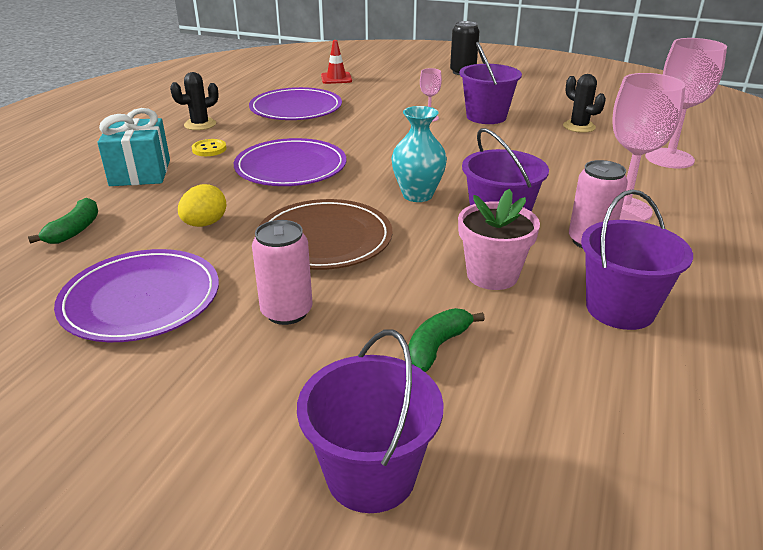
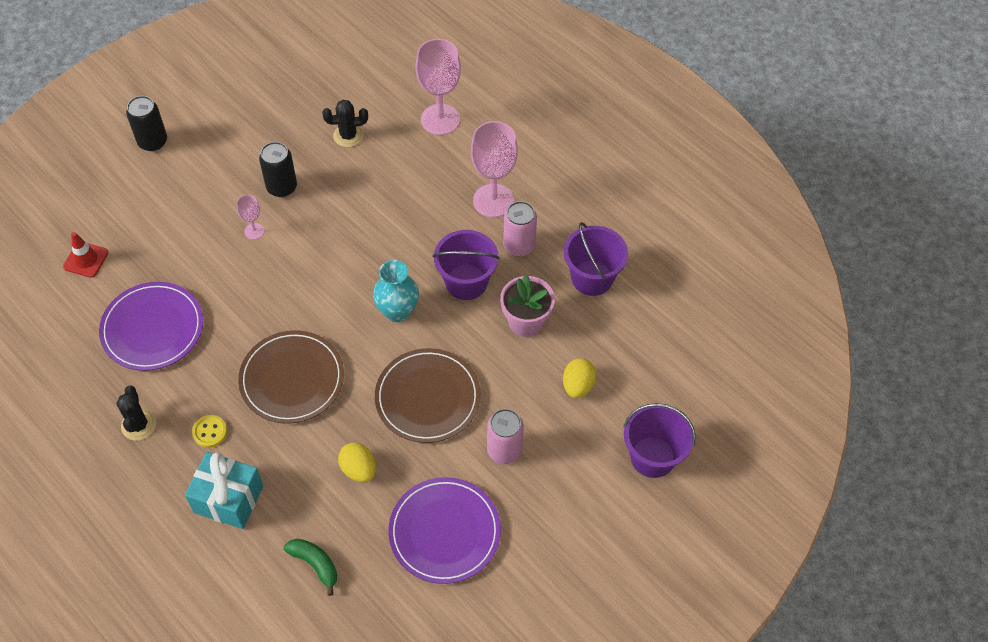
camera: 65 degrees left, 25 degrees up
purple plate [234,138,346,186] -> brown plate [238,330,344,424]
green banana [409,308,485,372] -> yellow egg [563,358,596,398]
purple bucket [459,42,522,124] -> black can [259,142,297,197]

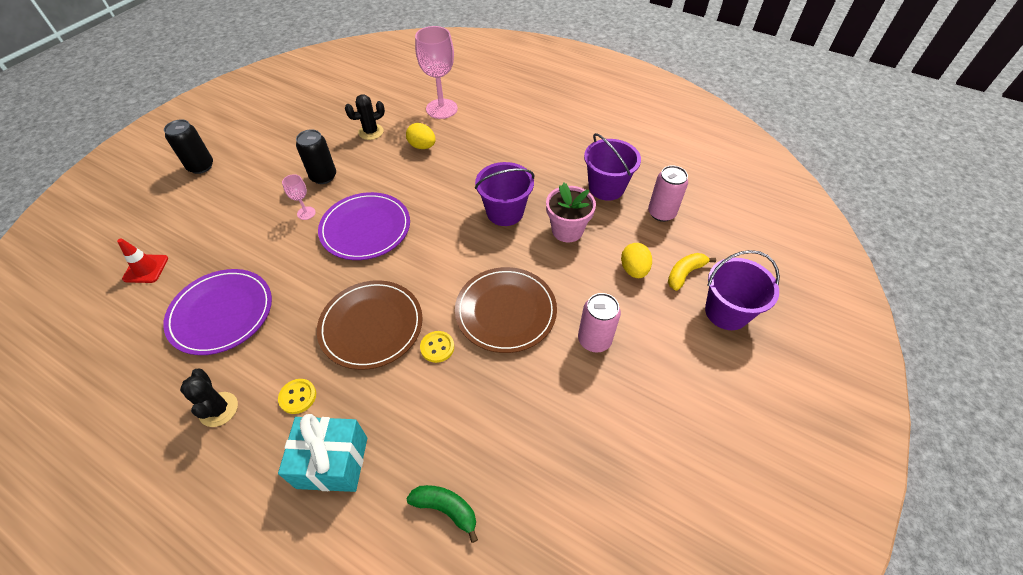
camera: 15 degrees left, 5 degrees down
yellow egg [338,442,376,482] -> yellow egg moved to [406,123,436,149]
turquoise vase [373,260,419,322] -> none
purple plate [388,477,501,584] -> purple plate moved to [318,192,410,260]
pink goblet [471,121,518,217] -> none
pink can [503,201,537,257] -> pink can moved to [648,165,688,222]
none -> yellow button [420,331,454,363]
none -> yellow banana [668,253,716,291]

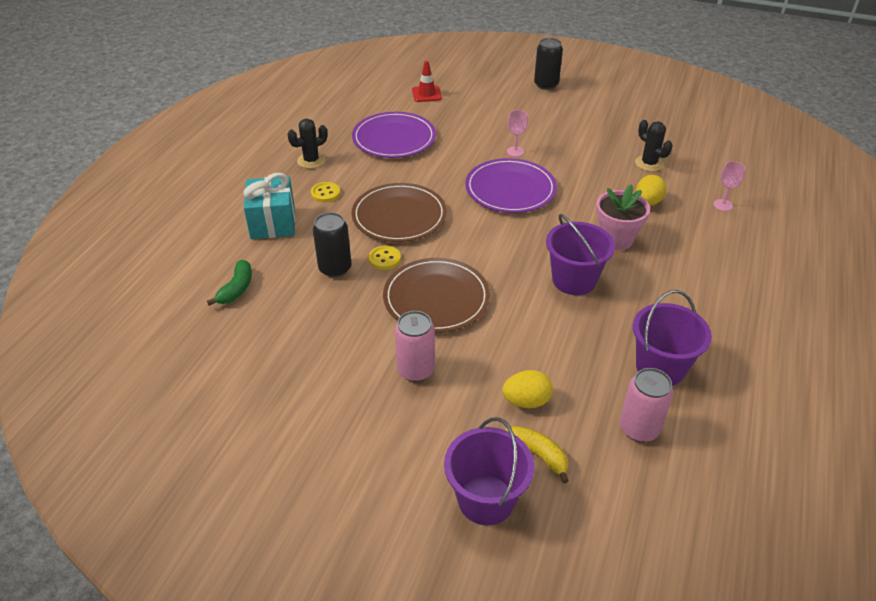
camera: 80 degrees right, 10 degrees down
black can [296,129,336,184] -> black can moved to [313,212,352,277]
pink goblet [415,26,458,119] -> pink goblet [713,161,745,211], size x0.48
pink flower pot [546,182,596,242] -> pink flower pot moved to [596,185,650,250]

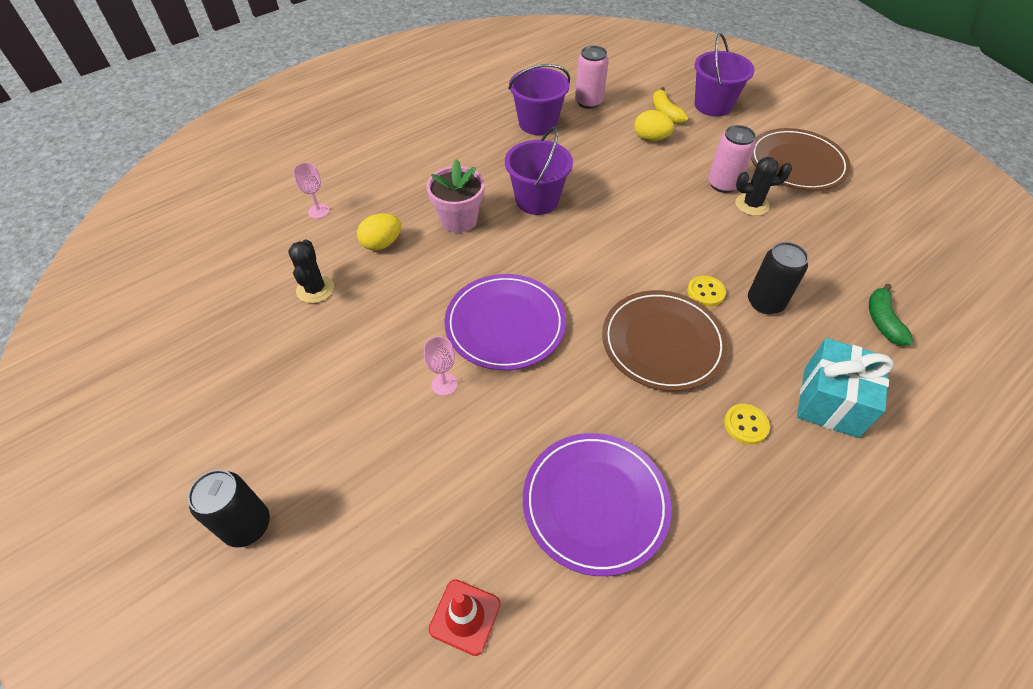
camera: 150 degrees left, 10 degrees up
green banana [207,260,252,306] -> green banana turned 45 degrees counterclockwise [869,283,913,345]
black cactus [287,119,328,169] -> black cactus moved to [735,157,792,216]
brown plate [383,258,490,333] -> brown plate moved to [751,128,851,191]

